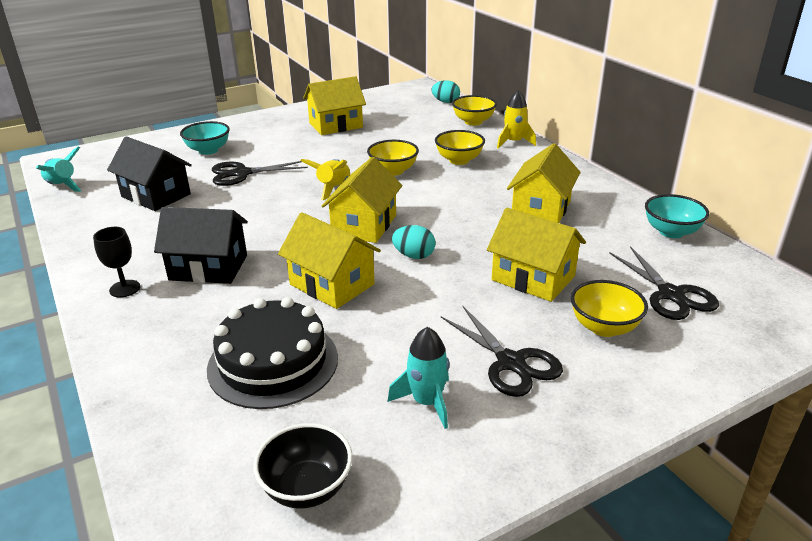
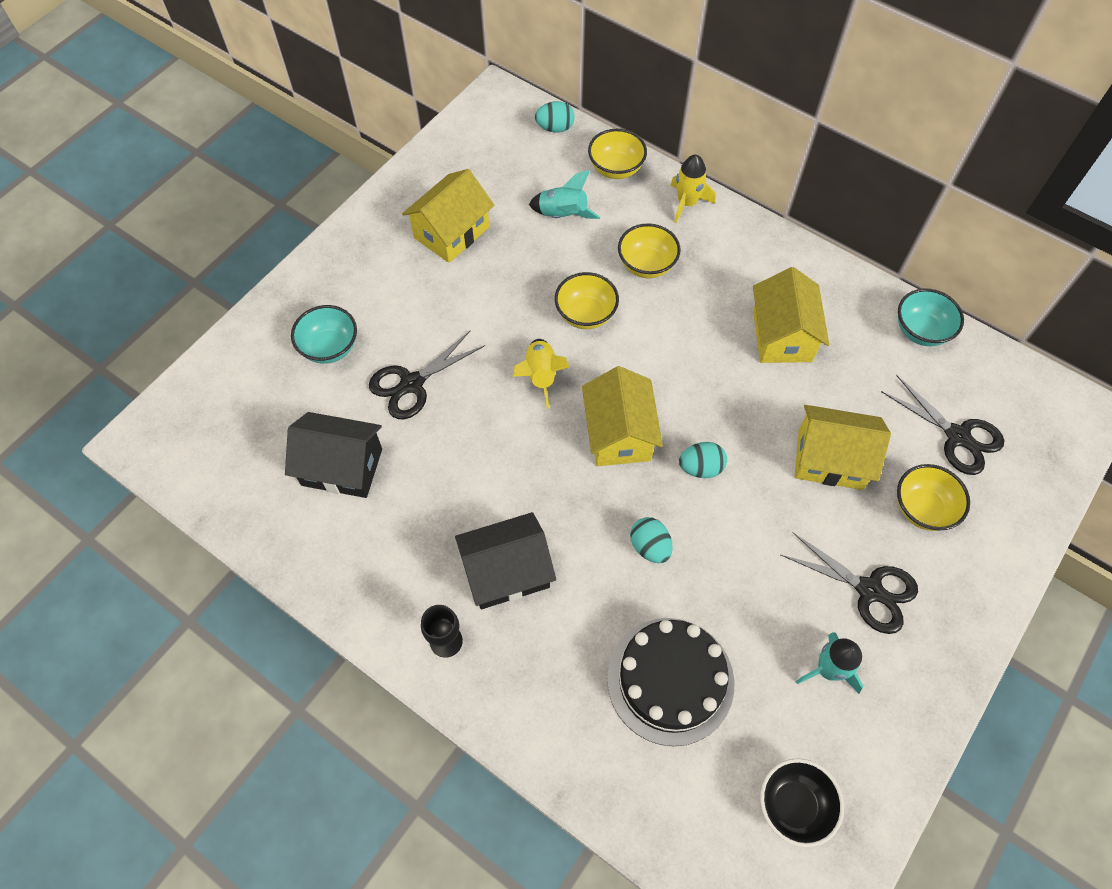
camera: 25 degrees left, 30 degrees up
turquoise rocket [36,146,81,192] -> turquoise rocket moved to [529,170,600,219]
yellow house [278,212,381,309] -> turquoise egg [630,517,672,563]

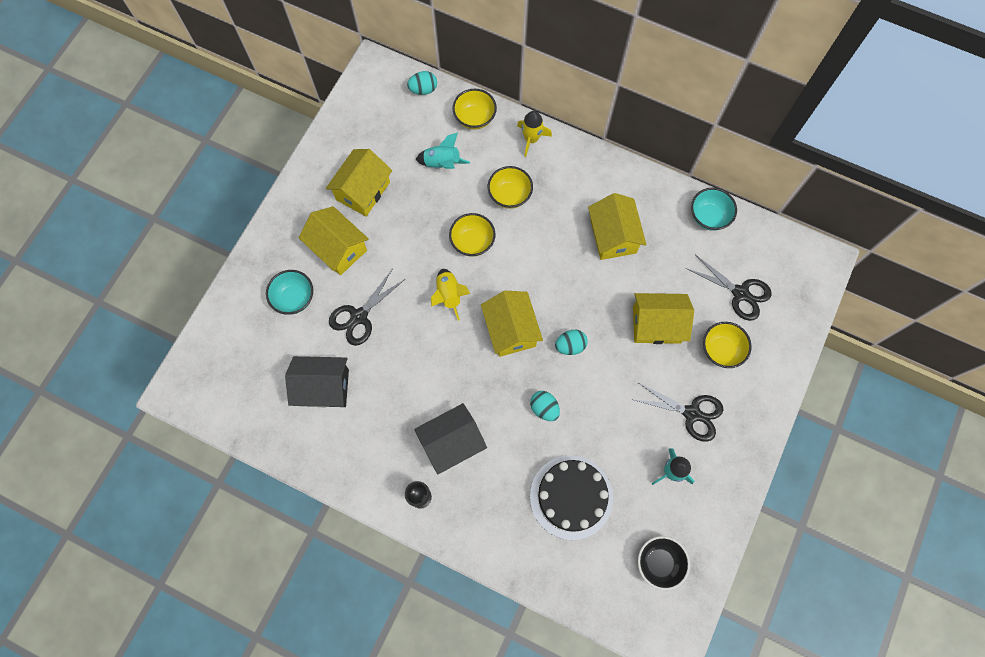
camera: 10 degrees left, 10 degrees up
none -> yellow house [299,206,369,275]

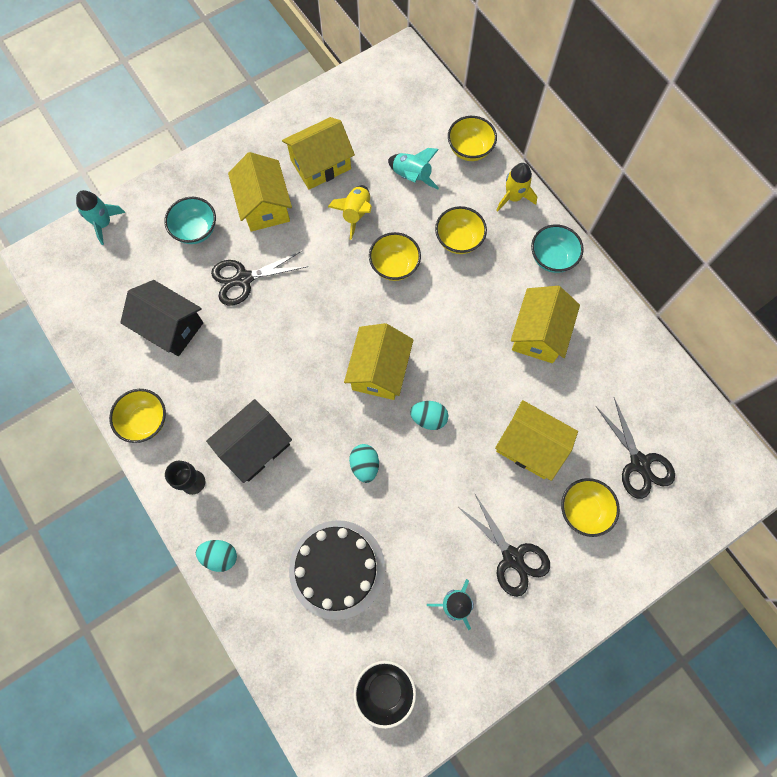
camera: 30 degrees right, 0 degrees up
turquoise egg [407,71,437,95] -> turquoise egg moved to [196,540,237,572]
black house [414,403,487,475] -> black house turned 45 degrees counterclockwise [206,399,292,483]
yellow rocket [431,269,470,321] -> yellow rocket moved to [328,185,372,240]
turquoise bowl [691,188,737,231] -> turquoise bowl moved to [531,224,584,273]
none -> turquoise rocket [76,190,125,245]
none -> yellow bowl [109,389,166,443]

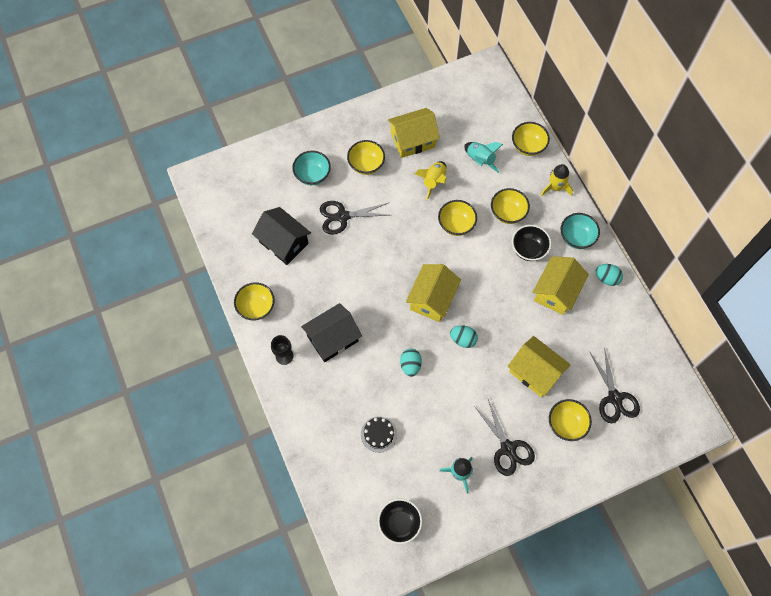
camera: 10 degrees right, 5 degrees down
turquoise rocket [76,190,125,245] -> none
turquoise egg [196,540,237,572] -> turquoise egg moved to [596,264,623,286]
yellow house [228,152,292,232] -> yellow bowl [347,140,385,175]
black cake [289,520,385,620] -> black cake [361,417,397,453], size x0.52
none -> black bowl [512,225,551,261]

